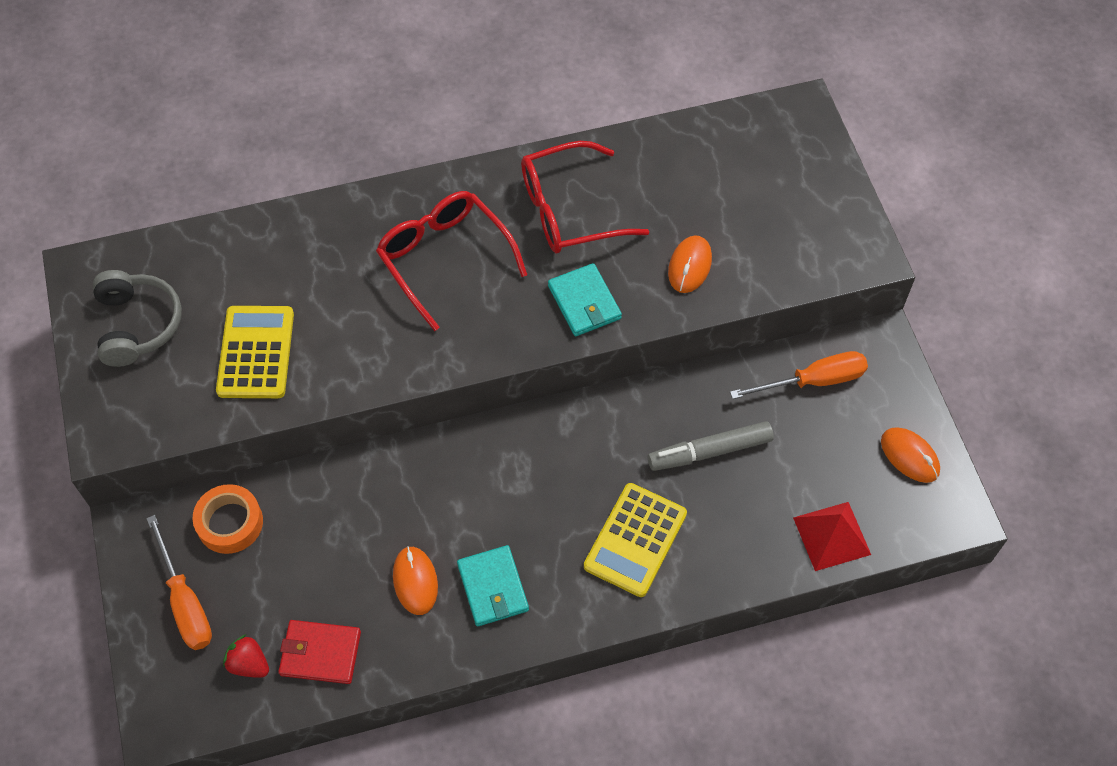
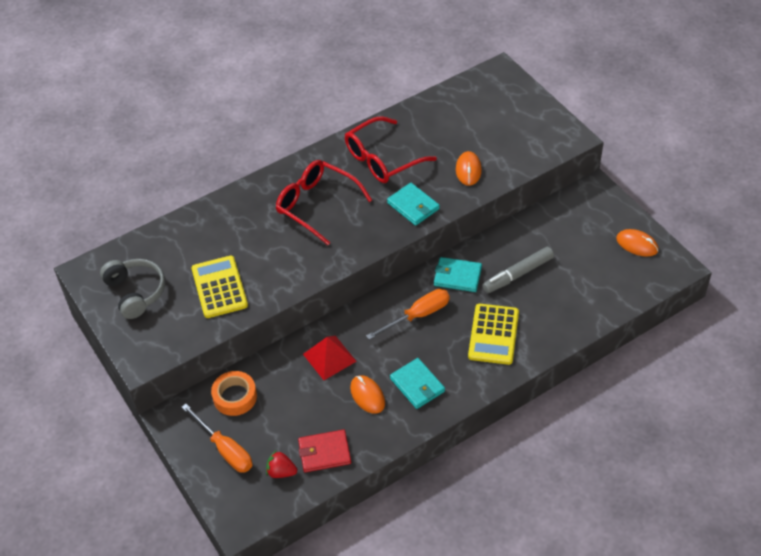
camera: 15 degrees left, 10 degrees down
orange screwdriver [730,351,868,399] -> orange screwdriver moved to [366,289,450,340]
red pyramid [793,502,871,571] -> red pyramid moved to [303,336,357,380]
none -> turquoise wallet [434,257,482,292]

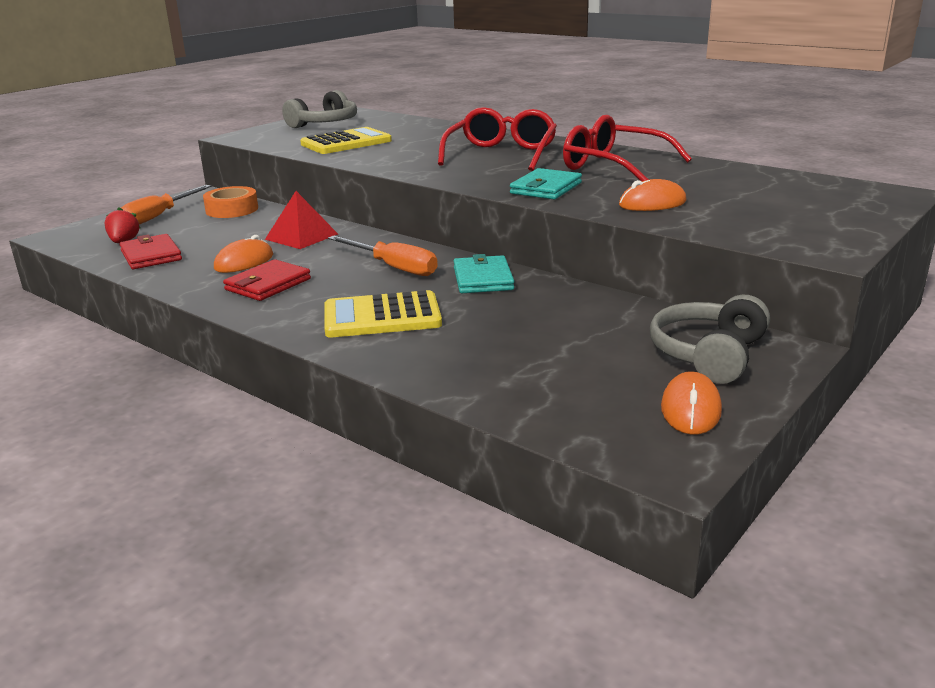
camera: 70 degrees right, 25 degrees down
turquoise wallet [390,358,445,409] -> red wallet [223,259,311,301]
grey marker [482,247,554,293] -> none
none -> grey headphones [650,295,770,384]

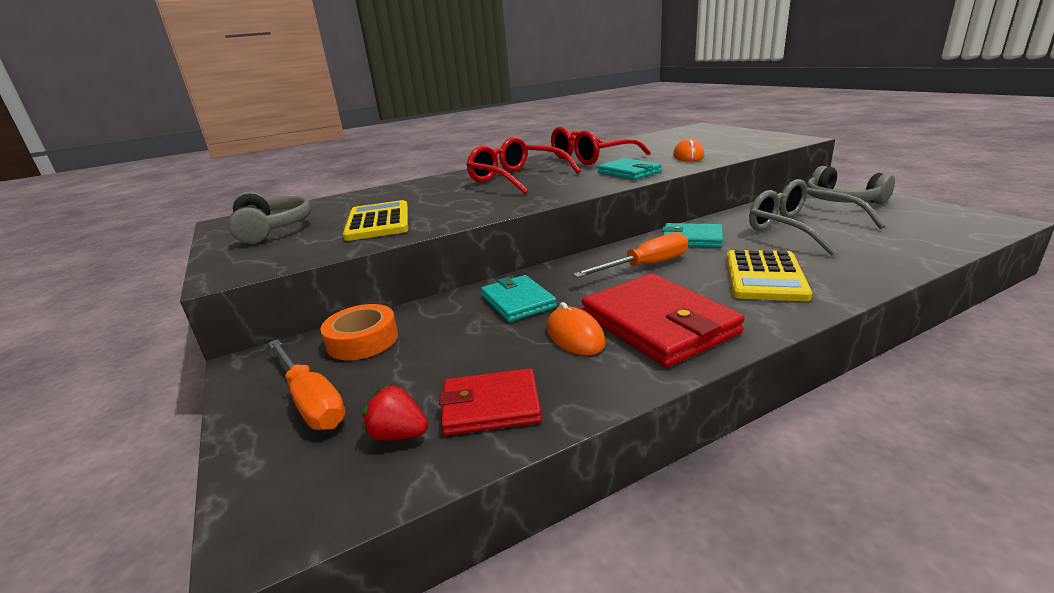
camera: 65 degrees left, 0 degrees up
red wallet [223,259,311,301] -> red wallet [582,273,745,367], size x1.66
red pyramid [265,191,338,249] -> turquoise wallet [481,275,557,322]
orange mouse [661,371,722,435] -> none
none -> grey glasses [749,179,886,256]

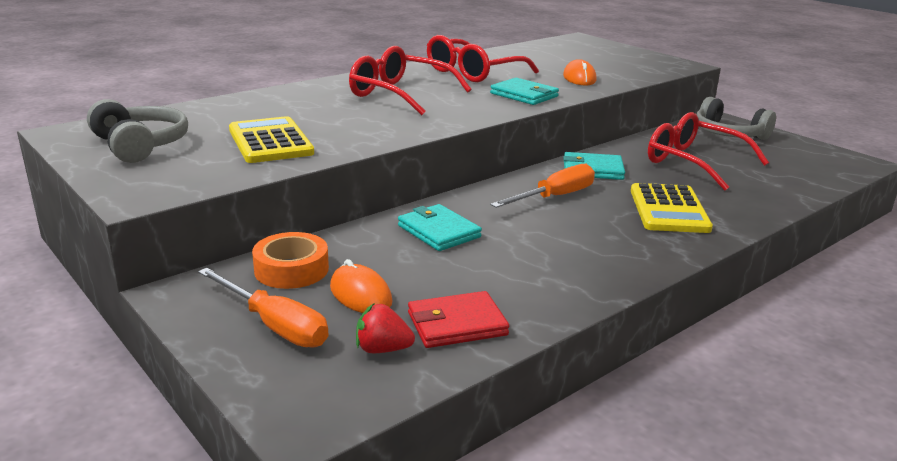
camera: 15 degrees left, 0 degrees up
orange mouse [547,302,606,355] -> orange mouse moved to [330,259,392,313]
red wallet [582,273,745,367] -> none
grey glasses [749,179,886,256] -> red glasses [648,112,769,191]

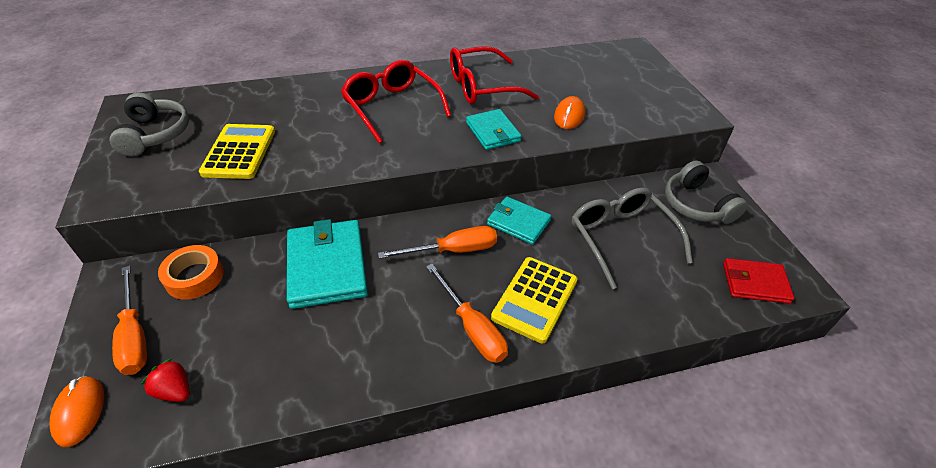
camera: 25 degrees right, 20 degrees up
orange mouse [330,259,392,313] -> orange mouse moved to [50,376,104,447]
turquoise wallet [398,204,482,251] -> turquoise wallet [287,219,368,309], size x1.66
red wallet [408,291,509,348] -> red wallet moved to [723,258,795,304]
red glasses [648,112,769,191] -> grey glasses [572,188,693,289]
none -> orange screwdriver [426,264,508,363]

